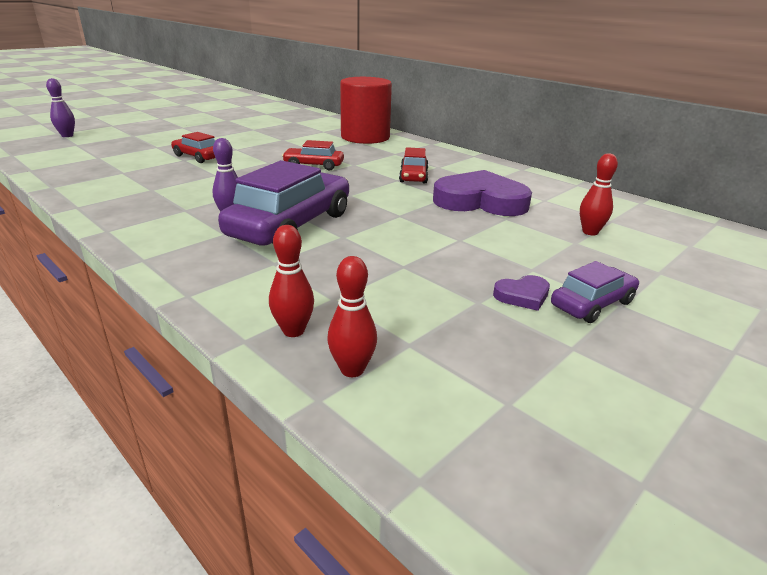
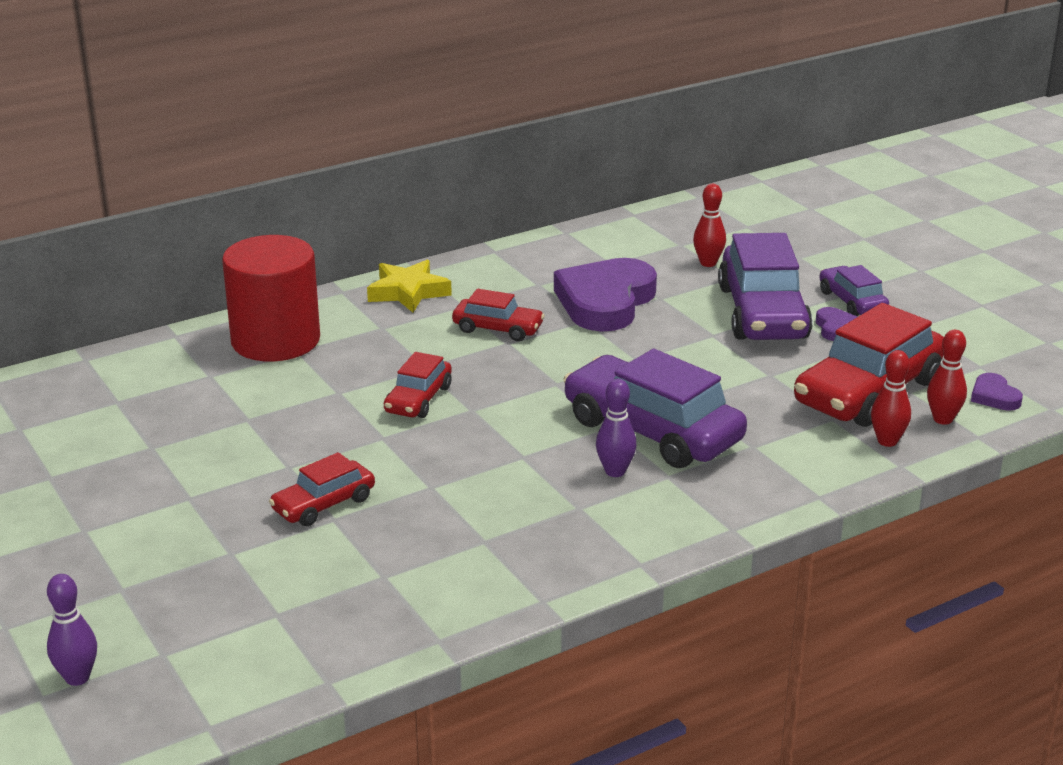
camera: 75 degrees left, 0 degrees up
none -> yellow star [367,260,452,313]
none -> purple car [718,233,813,340]
none -> red car [794,303,944,427]
none -> purple heart [971,373,1023,411]

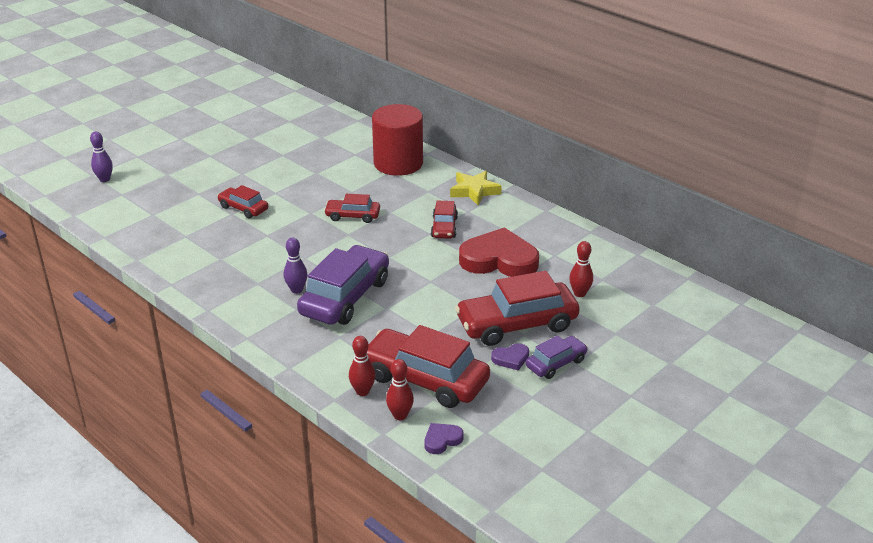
camera: 75 degrees right, 5 degrees up
purple heart [554,258,657,332] -> red heart [459,227,539,277]
purple car [718,233,813,340] -> red car [455,271,579,346]

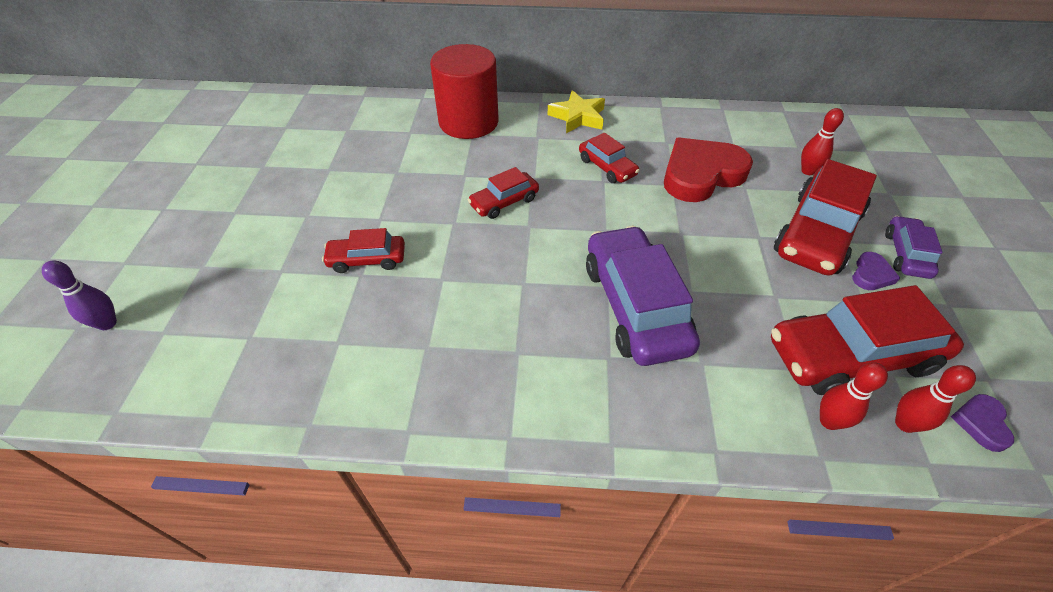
camera: 40 degrees left, 15 degrees up
purple bowling pin [284,237,308,294] -> none

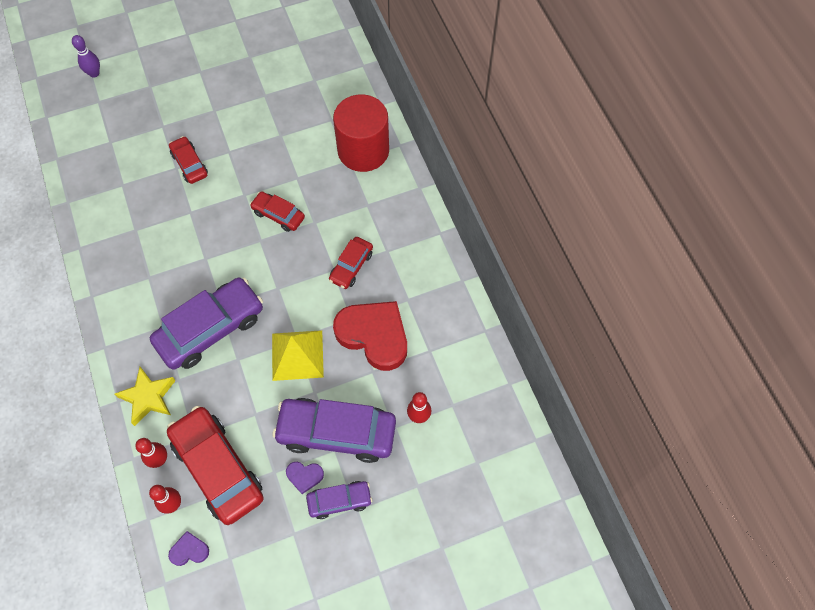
camera: 65 degrees right, 15 degrees up
yellow star [548,90,605,133] -> yellow star moved to [115,367,176,426]
red car [774,159,877,276] -> purple car [272,398,396,463]
none -> yellow pyramid [272,330,324,381]

